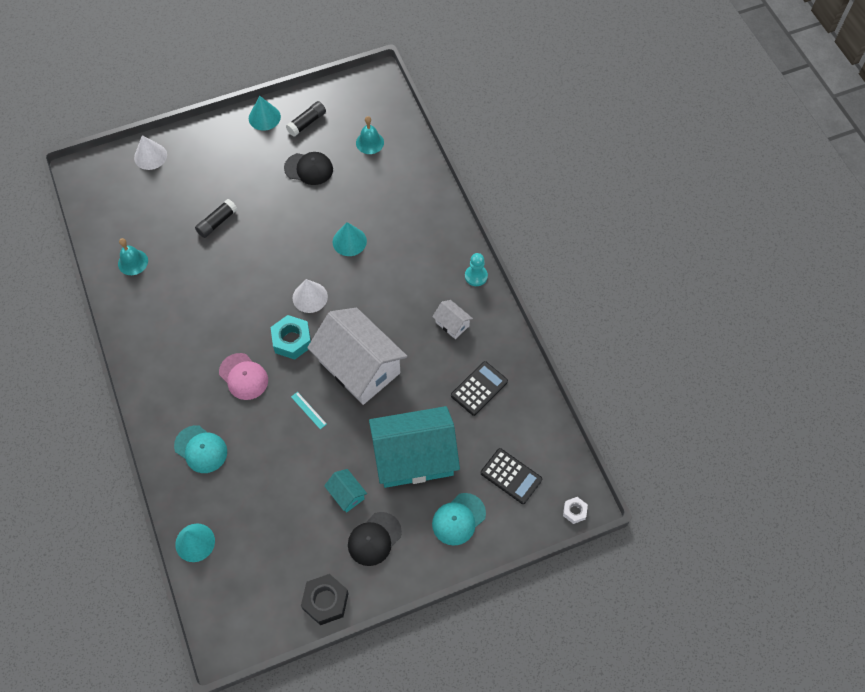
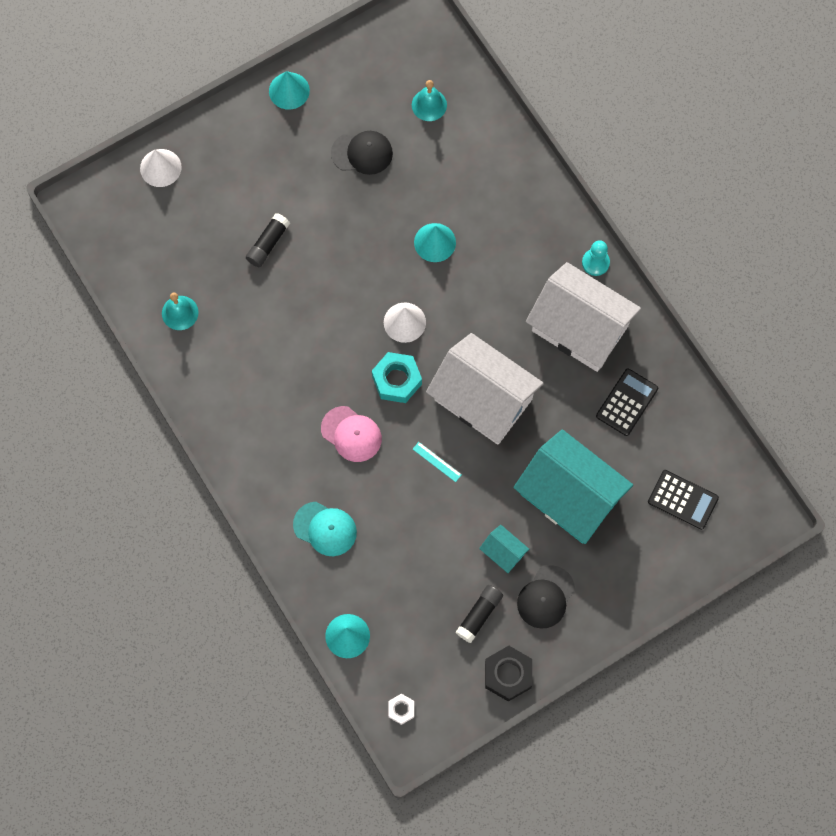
camera: 10 degrees left, 10 degrees up
black glue stick [286,101,326,137] -> black glue stick moved to [455,585,503,643]
turquoise house [369,406,460,488] -> turquoise house turned 60 degrees clockwise [513,429,633,544]
white house [432,300,473,339] -> white house [526,262,641,372], size x2.38
turquoise cap [432,493,486,546] -> none
white nut [563,497,588,524] -> white nut moved to [388,694,414,725]

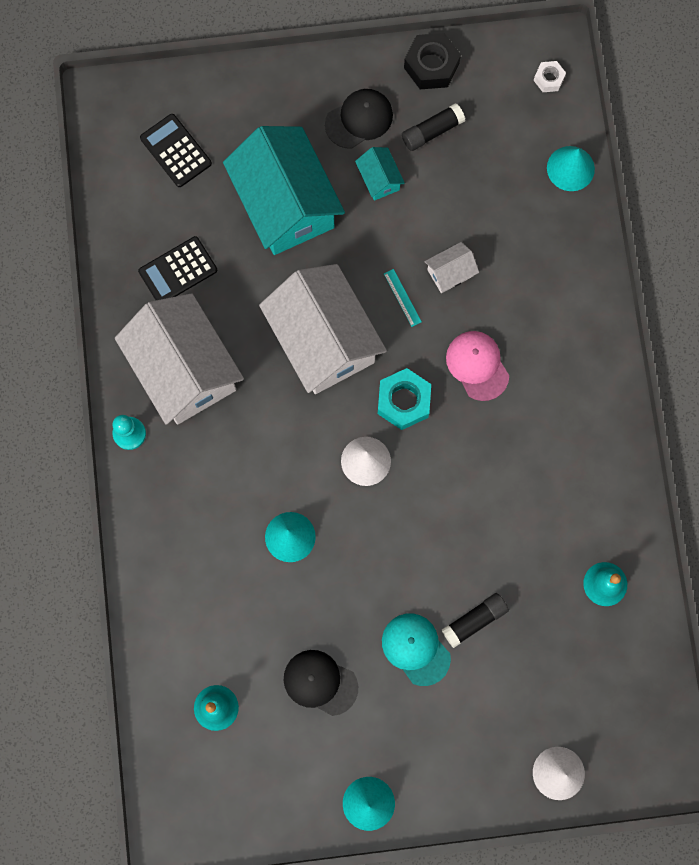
camera: 155 degrees left, 5 degrees up
turquoise cap [293,502,357,556] -> turquoise cap moved to [382,613,451,686]
none -> white house [425,242,479,293]

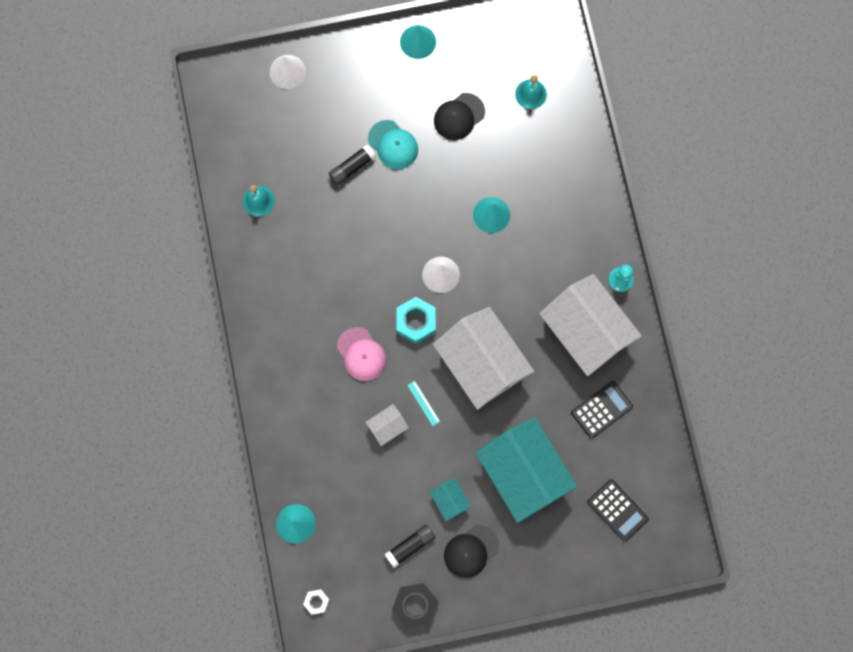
camera: 175 degrees right, 0 degrees up
black cap [284,650,358,716] -> black cap turned 120 degrees clockwise [434,93,485,140]

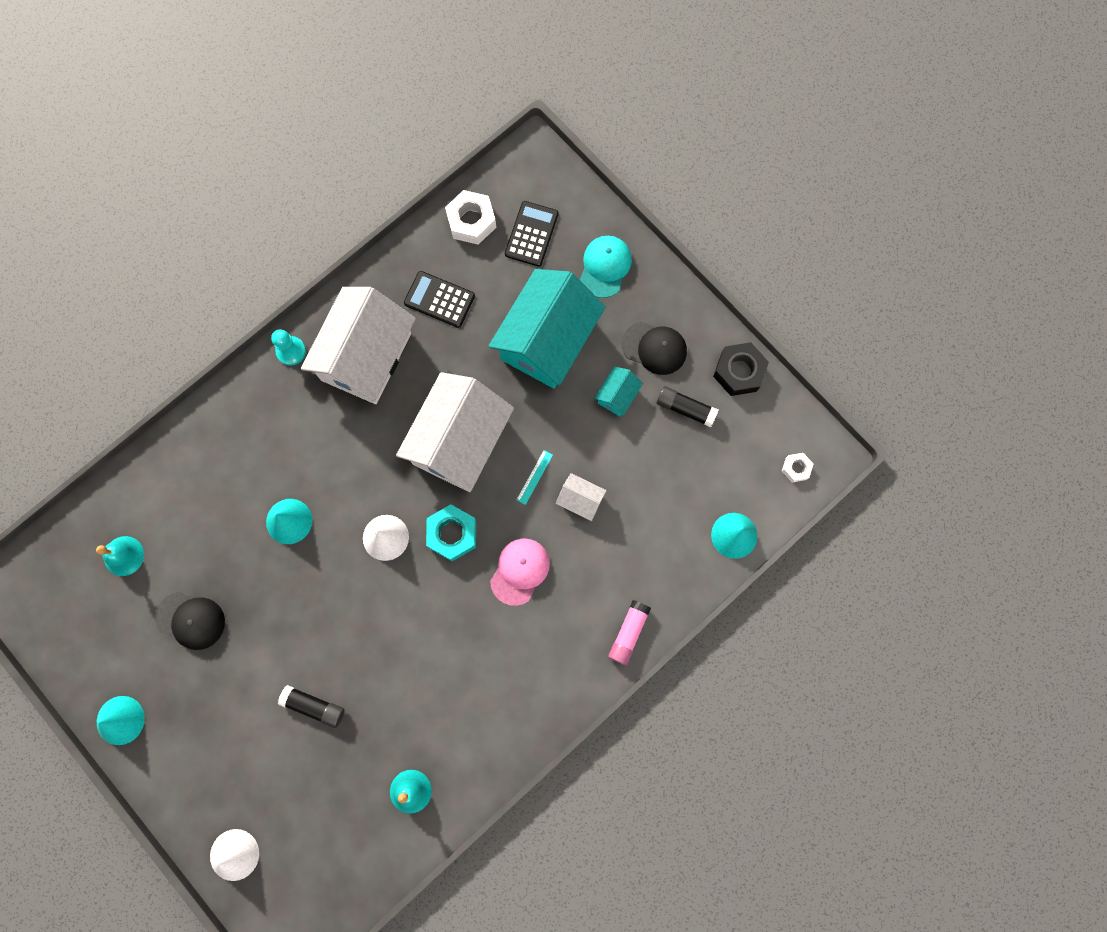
camera: 120 degrees left, 0 degrees up
turquoise cap [368,120,418,169] -> turquoise cap moved to [580,236,632,298]
none -> white nut [445,190,496,245]
none -> pink glue stick [608,600,651,665]

